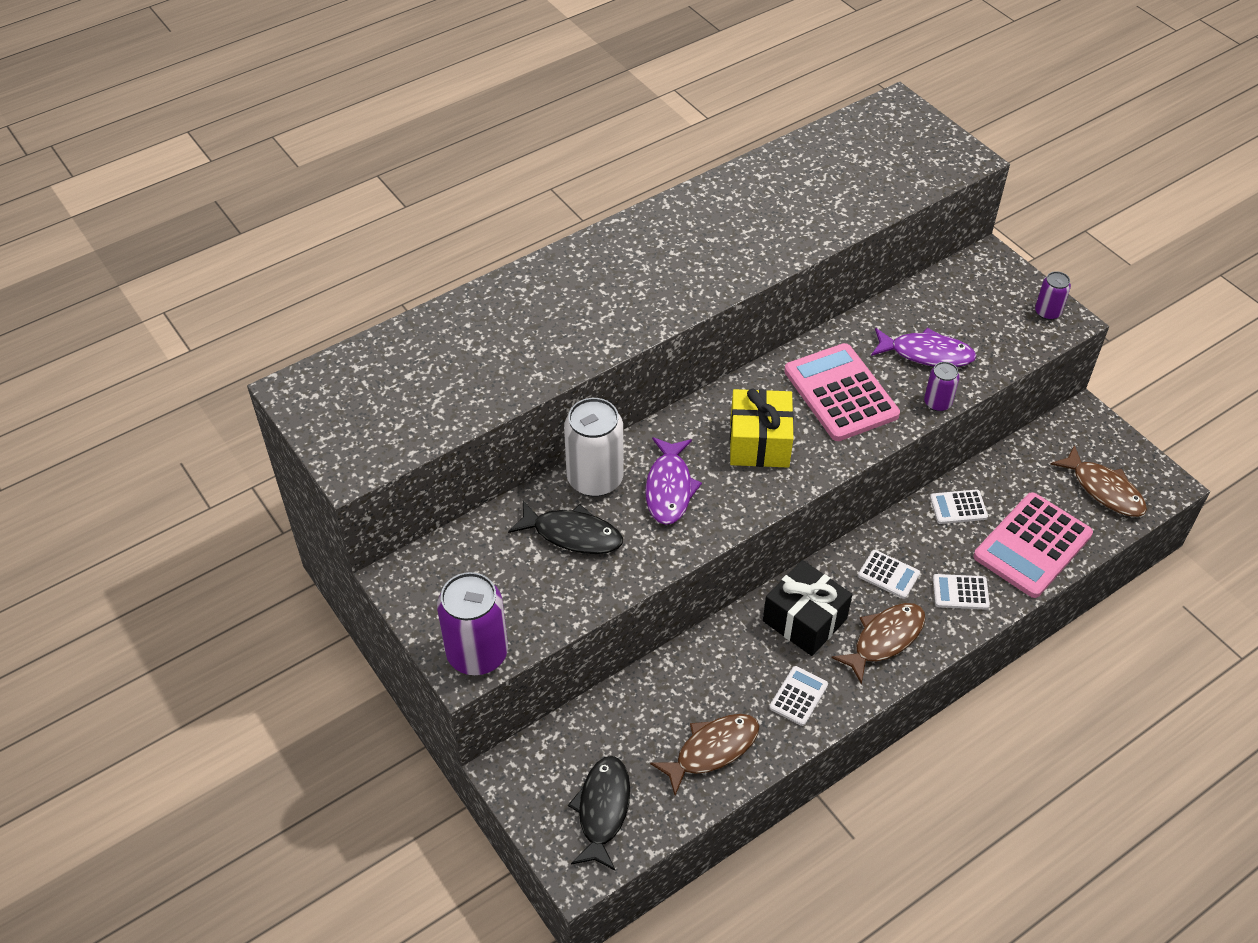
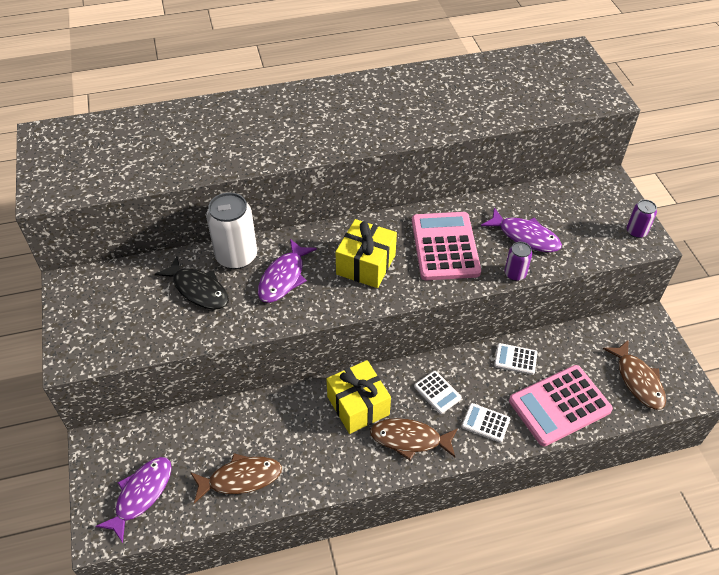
camera: 20 degrees right, 0 degrees up
purple can [437,572,508,675] -> none
black fish [568,756,630,871] -> purple fish [95,457,172,543]
black gift [763,560,852,656] -> yellow gift [326,360,391,434]
white calculator [769,666,828,726] -> none
brown fish [831,603,925,684] -> brown fish turned 150 degrees counterclockwise [370,418,458,460]

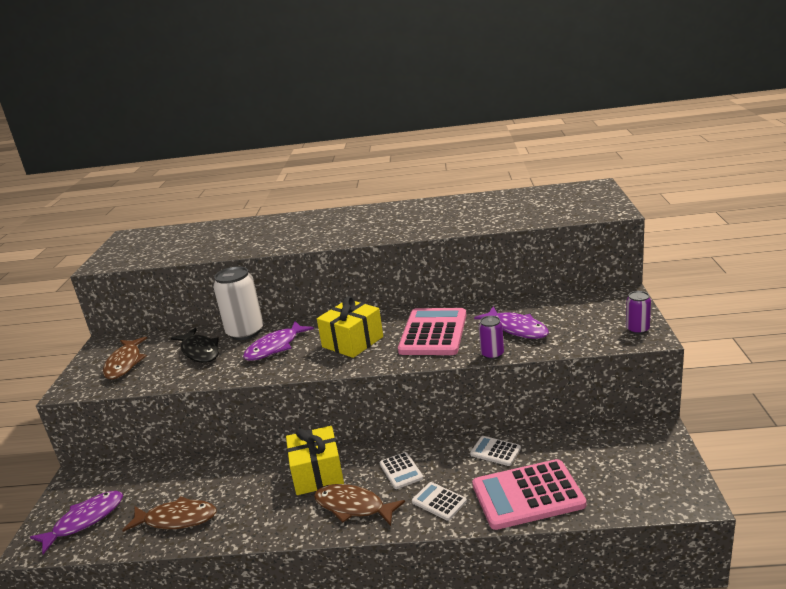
camera: 20 degrees right, 25 degrees down
brown fish [603,340,666,410] -> brown fish moved to [103,337,147,379]

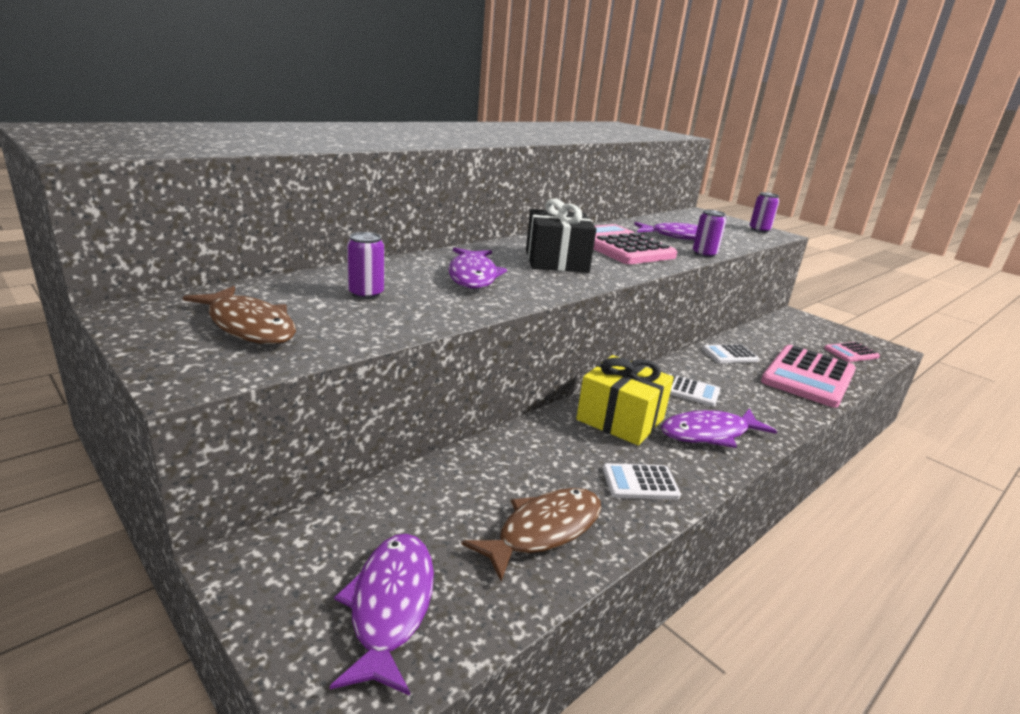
camera: 50 degrees left, 0 degrees up
black fish [171,328,219,363] -> purple can [347,232,384,299]
white can [213,266,264,340] -> none
brown fish [314,484,405,526] -> purple fish [661,408,777,448]
yellow gift [317,296,383,358] -> black gift [526,198,597,273]
white calculator [412,482,467,521] -> white calculator moved to [603,463,681,500]
none -> pink calculator [824,342,880,362]

